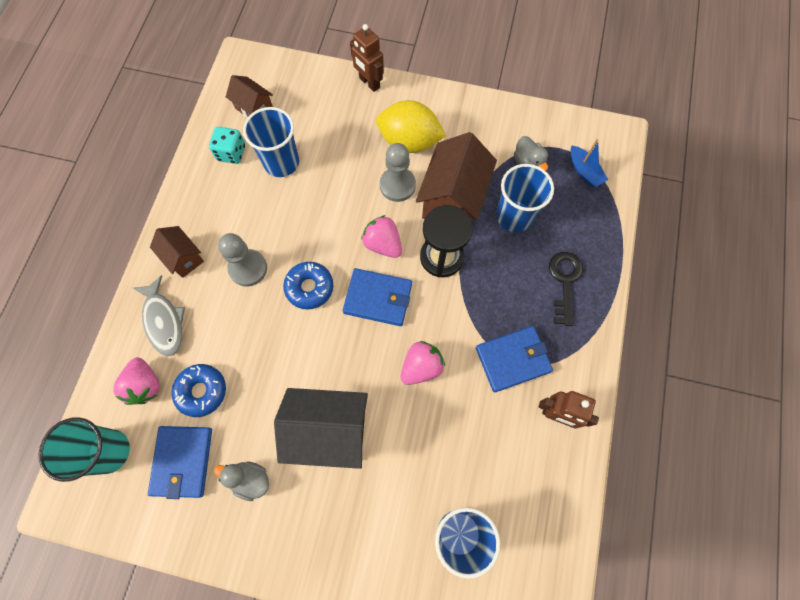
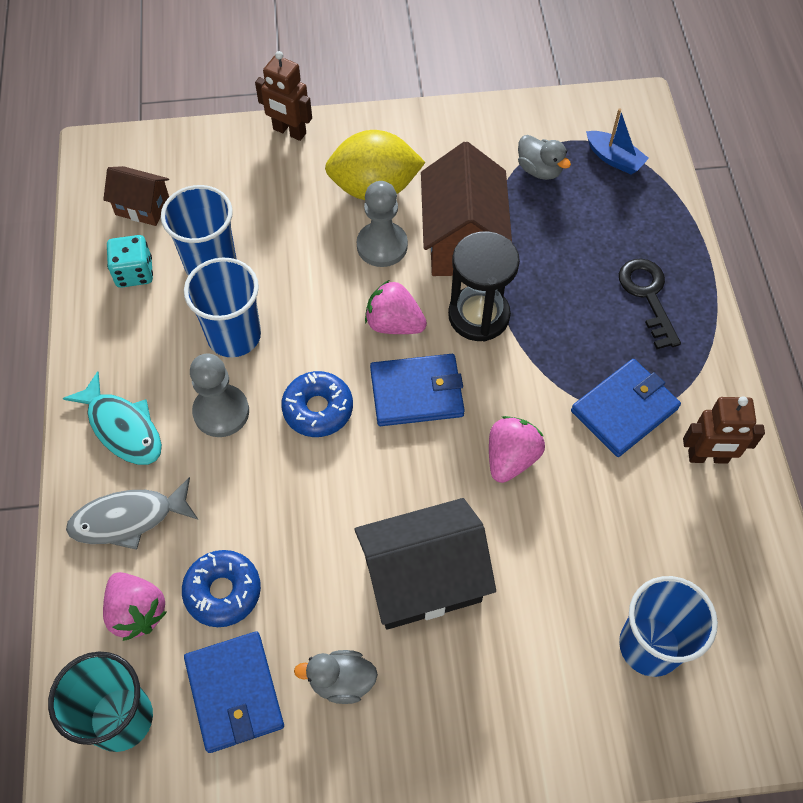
camera: 20 degrees left, 10 degrees down
grey fish [133,275,185,356] -> grey fish turned 120 degrees clockwise [66,477,198,550]
brown house [150,226,204,278] -> turquoise fish [62,371,162,465]
blue cup [496,164,554,232] -> blue cup moved to [184,258,261,357]

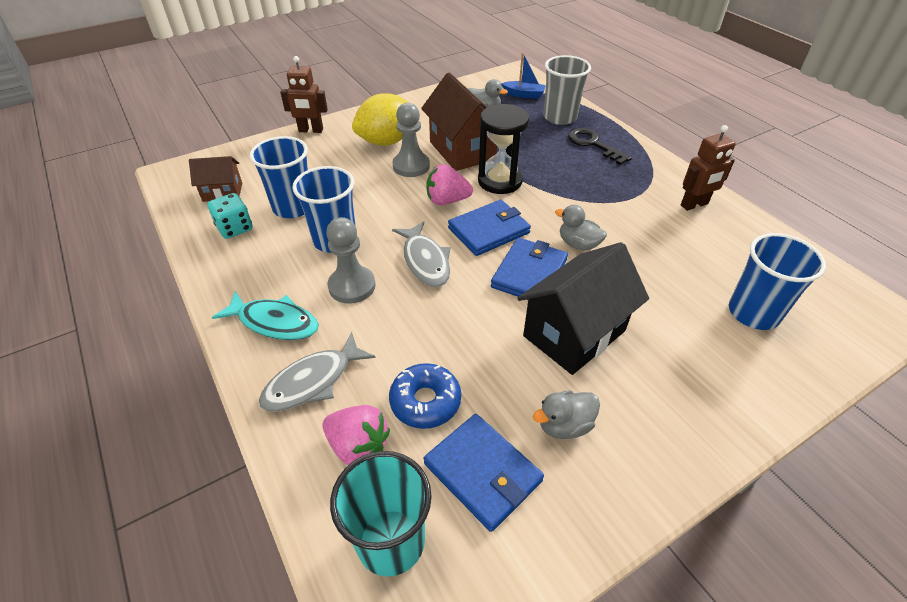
camera: 25 degrees left, 15 degrees down
blue donut [281,371,353,437] -> grey fish [392,221,451,287]
pink strawberry [489,416,545,483] -> grey duck [555,205,607,251]
blue wallet [571,359,681,457] -> blue wallet moved to [491,238,568,300]
none -> grey cup [543,55,591,125]

